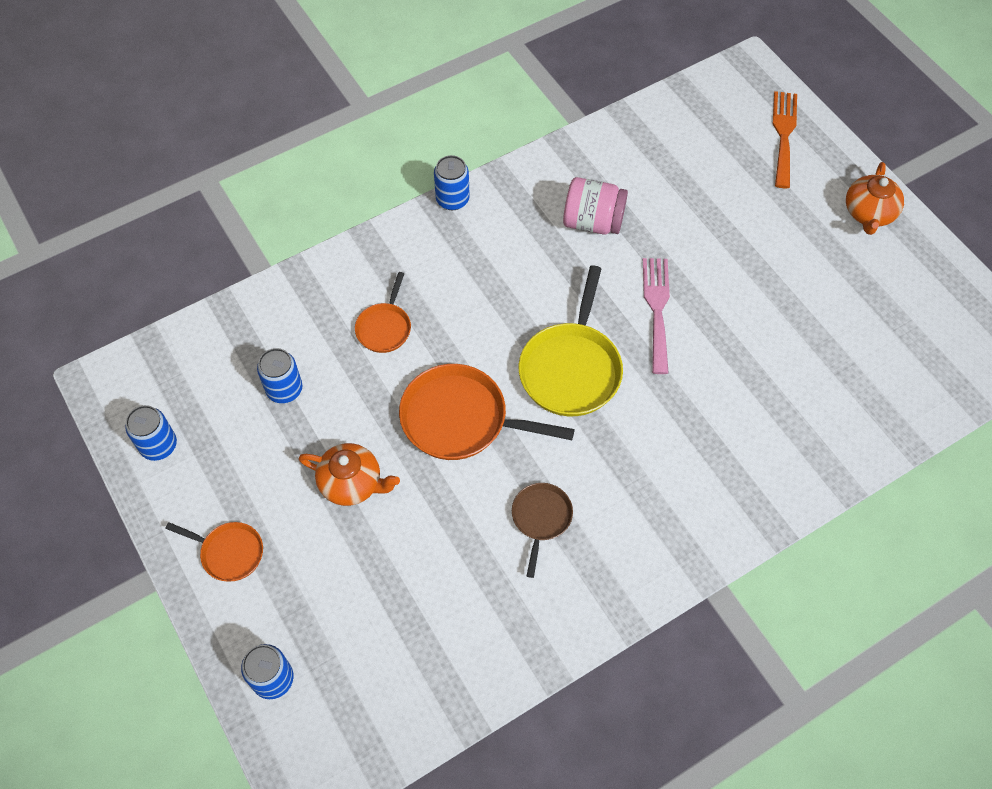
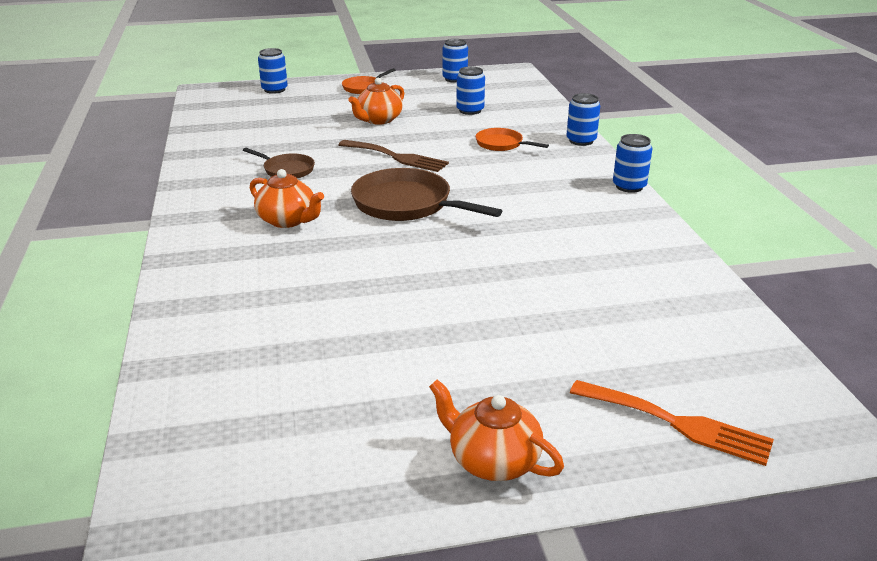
camera: 110 degrees right, 30 degrees down
orange pan [399,364,575,460] -> brown fork [339,140,449,172]
yellow pan [519,265,623,416] -> brown pan [351,168,502,221]
pink jar [563,177,628,235] -> none
pink fork [643,258,670,374] -> none
none -> orange teapot [250,169,324,228]
none -> blue can [566,93,600,146]

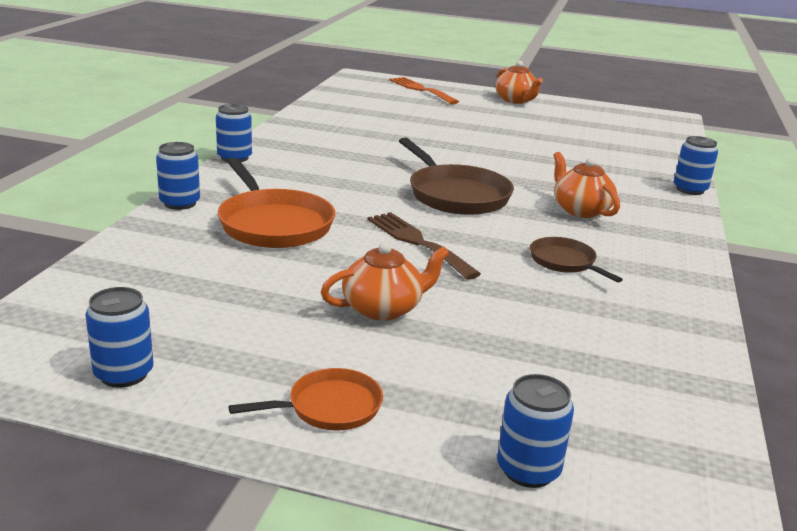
camera: 155 degrees left, 5 degrees down
blue can [456,67,485,115] -> blue can moved to [674,136,718,195]
orange pan [476,128,549,151] -> orange pan [218,158,335,248], size x1.81

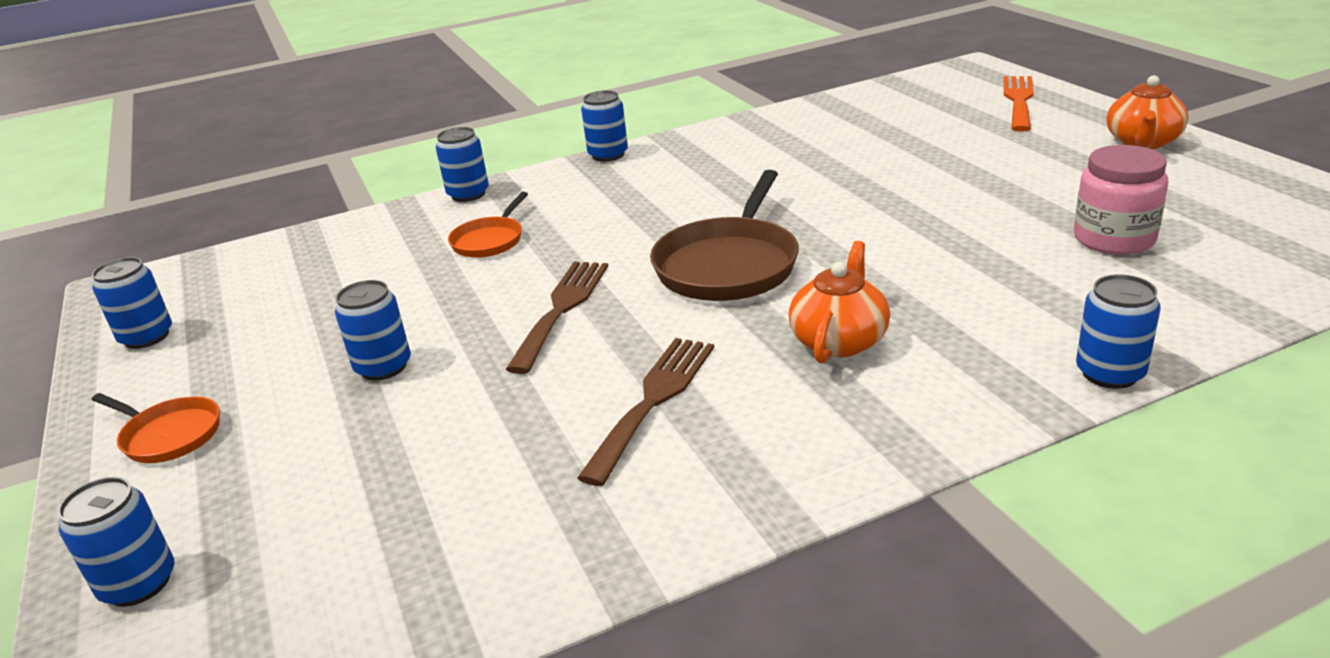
camera: 55 degrees right, 5 degrees up
orange pan [218,158,335,248] -> orange pan [448,192,528,258], size x0.55
orange teapot [321,242,449,321] -> blue can [335,280,411,381]
brown pan [530,237,623,283] -> brown fork [577,338,714,486]
none -> pink jar [1074,145,1168,255]

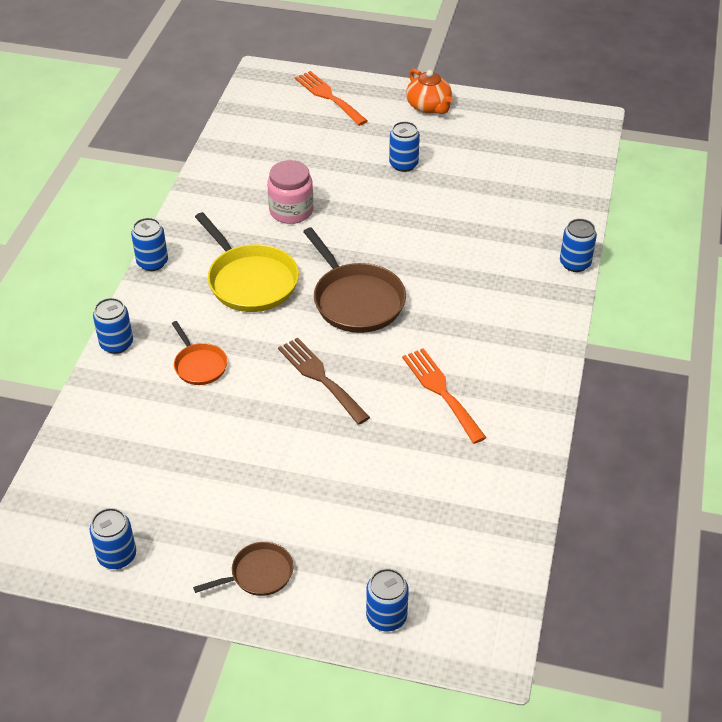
camera: 55 degrees left, 15 degrees up
orange pan [92,393,220,463] -> brown pan [193,542,294,596]
blue can [335,280,411,381] -> blue can moved to [389,121,420,172]
brown fork [577,338,714,486] -> orange fork [402,348,486,444]
orange teapot [789,241,890,364] -> none
pink jar [1074,145,1168,255] -> pink jar moved to [267,160,313,224]
none -> yellow pan [195,212,299,312]

